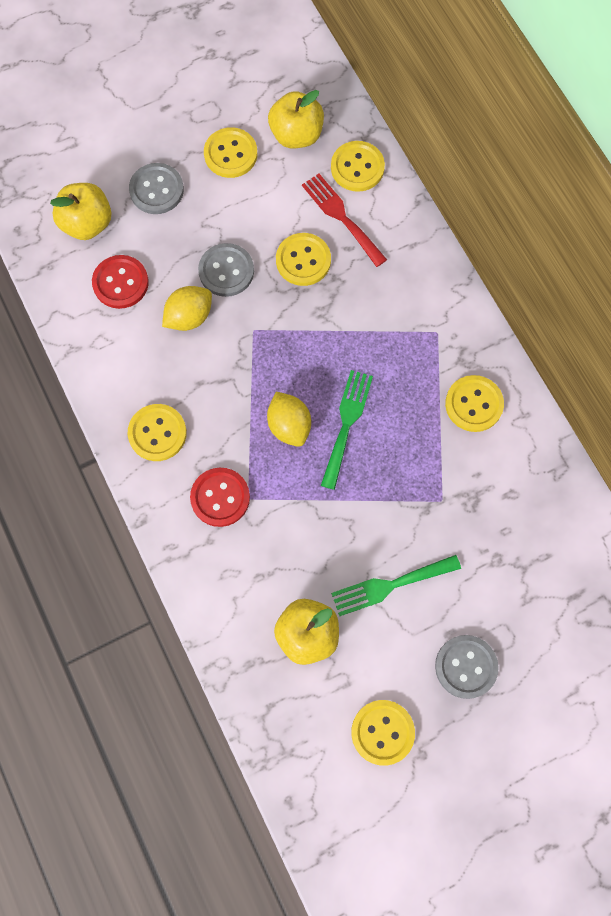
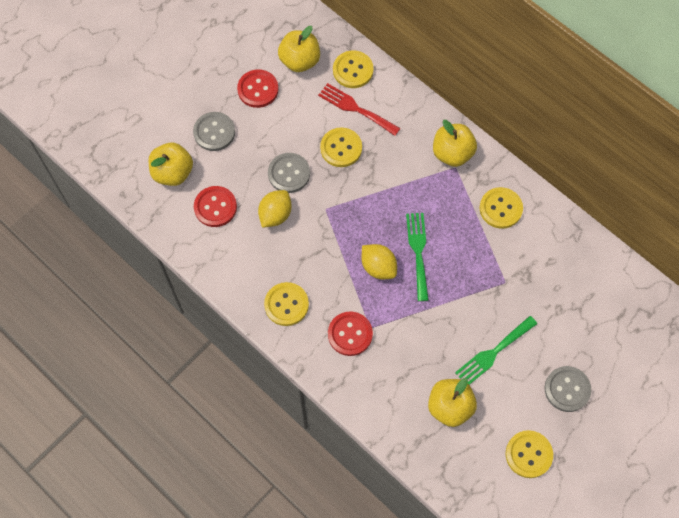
camera: 20 degrees left, 5 degrees down
yellow button [204,127,257,178] -> red button [237,69,279,108]
none -> yellow apple [433,120,477,167]

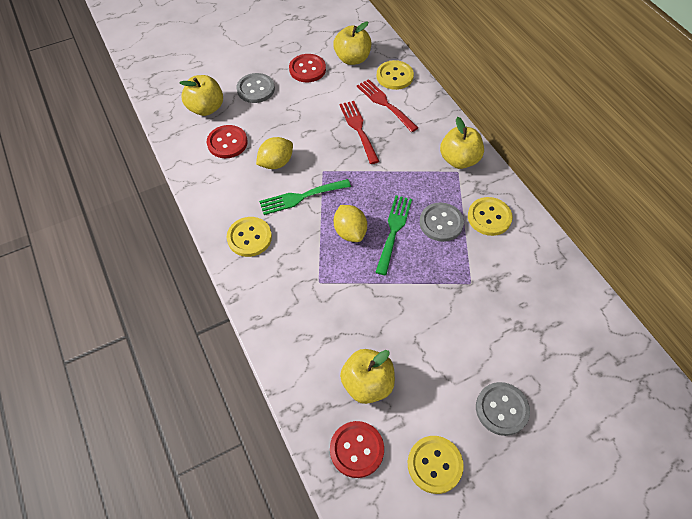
camera: 20 degrees right, 10 degrees down
grey button [268,153,310,193] -> grey button moved to [419,202,464,242]
yellow button [320,127,362,167] -> red fork [339,101,379,164]
red button [328,311,373,356] -> red button moved to [330,421,384,478]
green fork [455,316,537,385] -> green fork moved to [259,179,351,215]

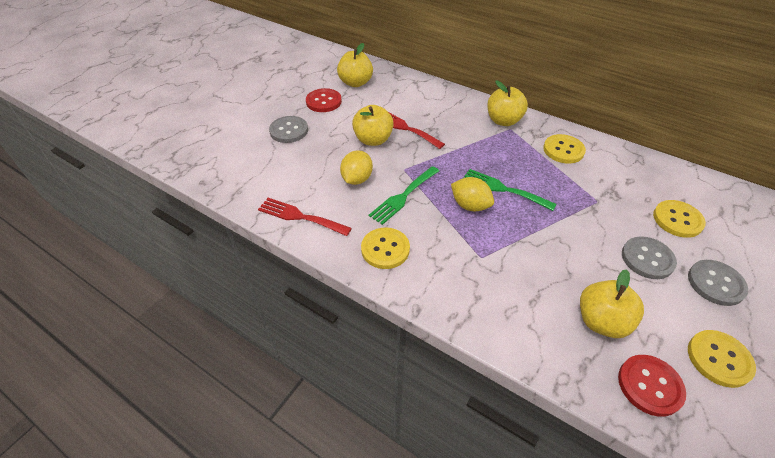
camera: 30 degrees left, 10 degrees down
yellow apple [180,75,223,116] -> yellow apple moved to [352,105,394,146]
red button [207,125,248,158] -> none
red fork [357,79,418,132] -> red fork moved to [258,198,352,236]
green fork [375,195,412,275] -> green fork turned 45 degrees counterclockwise [463,169,557,211]
yellow button [377,60,414,90] -> yellow button moved to [653,200,706,238]
grey button [419,202,464,242] -> grey button moved to [622,236,677,279]

